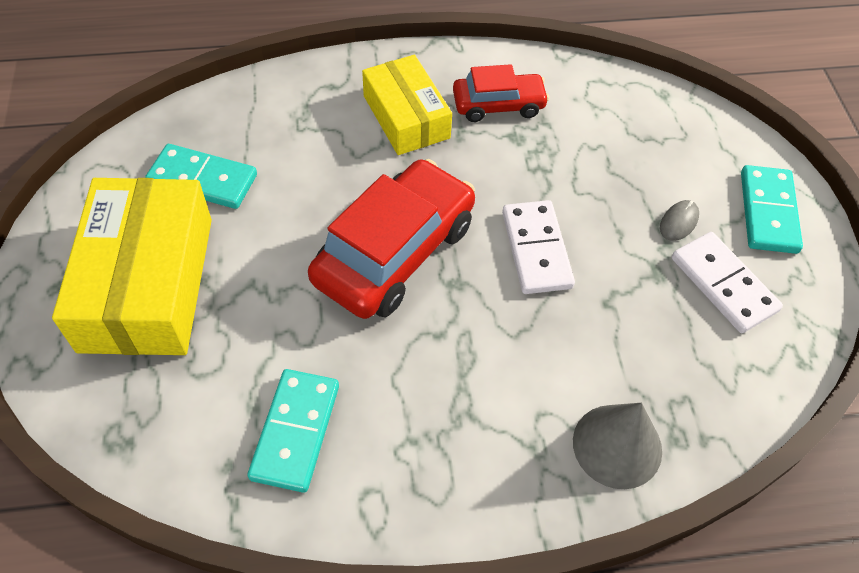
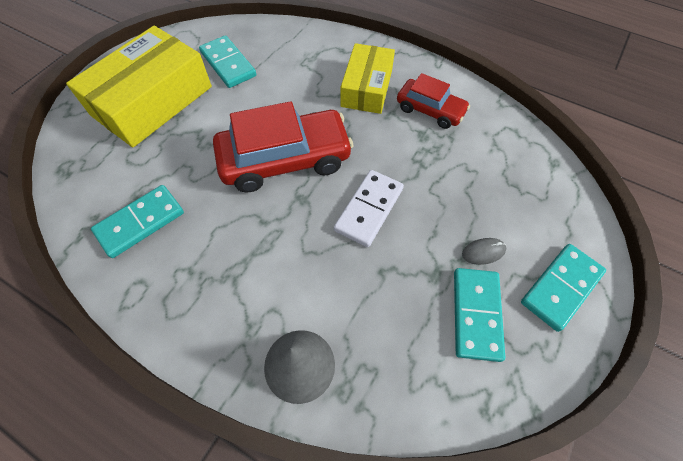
camera: 40 degrees right, 5 degrees up
white domino [672,232,783,333] -> turquoise domino [454,268,505,362]

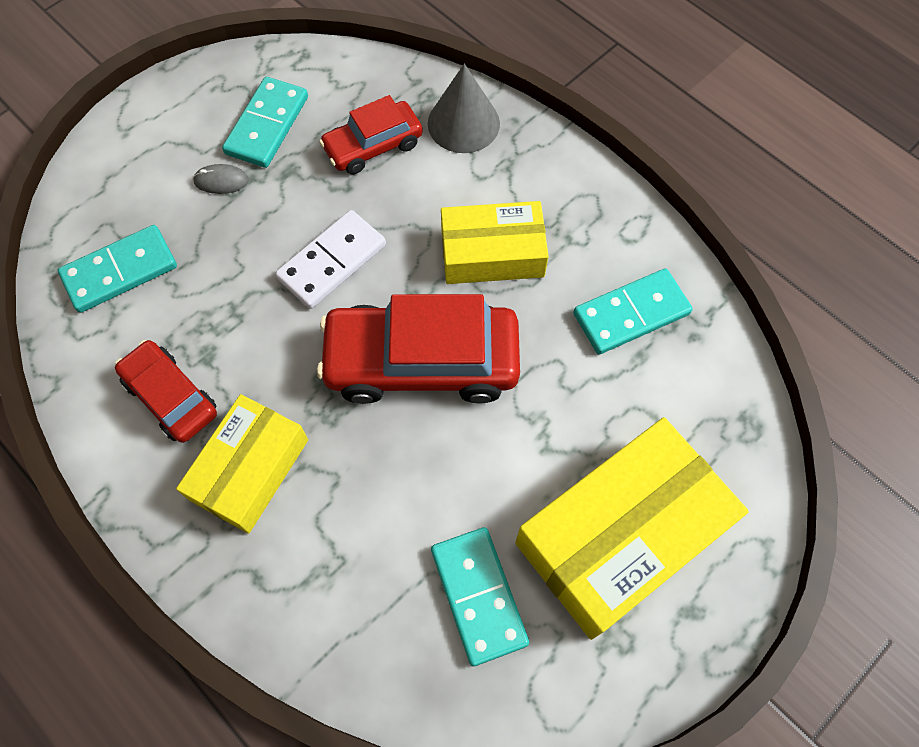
camera: 165 degrees left, 5 degrees up
turquoise domino [521,244,606,332] -> turquoise domino moved to [58,225,177,313]
none -> red car [319,95,423,174]
none -> yellow box [441,201,549,284]

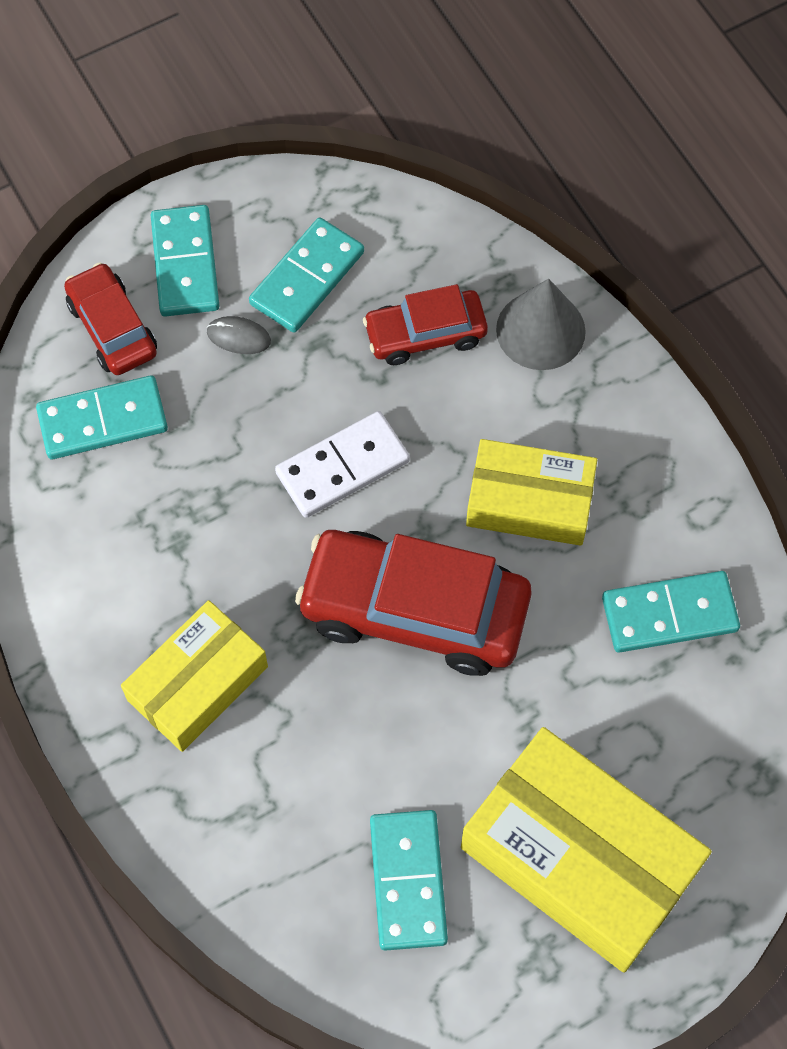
camera: 15 degrees right, 0 degrees up
red car [115,340,217,443] -> red car moved to [64,262,157,375]
yellow box [515,417,749,640] -> yellow box turned 60 degrees clockwise [461,727,712,973]
none -> turquoise domino [151,205,220,317]

